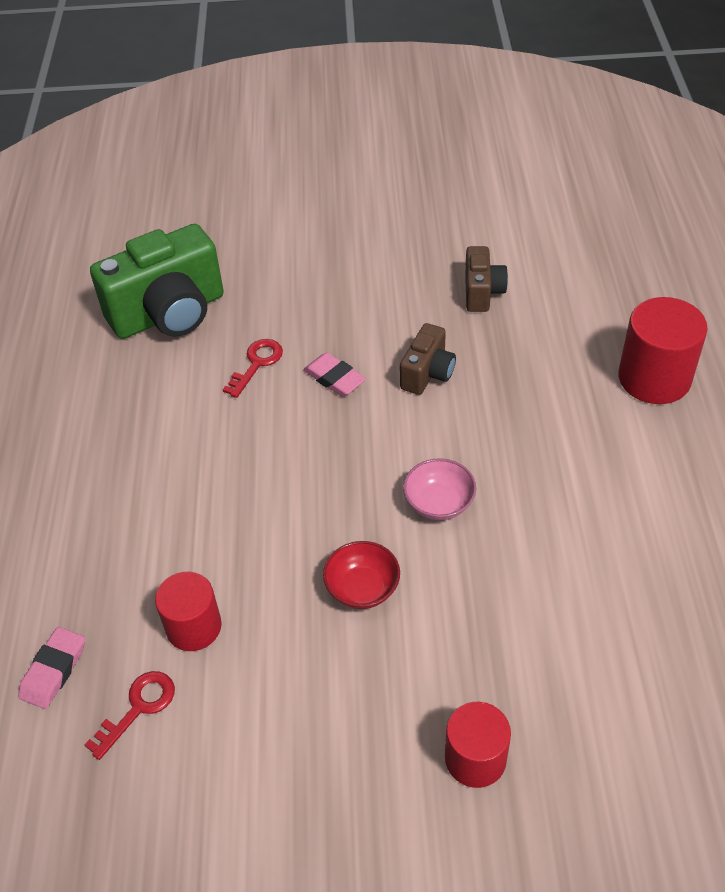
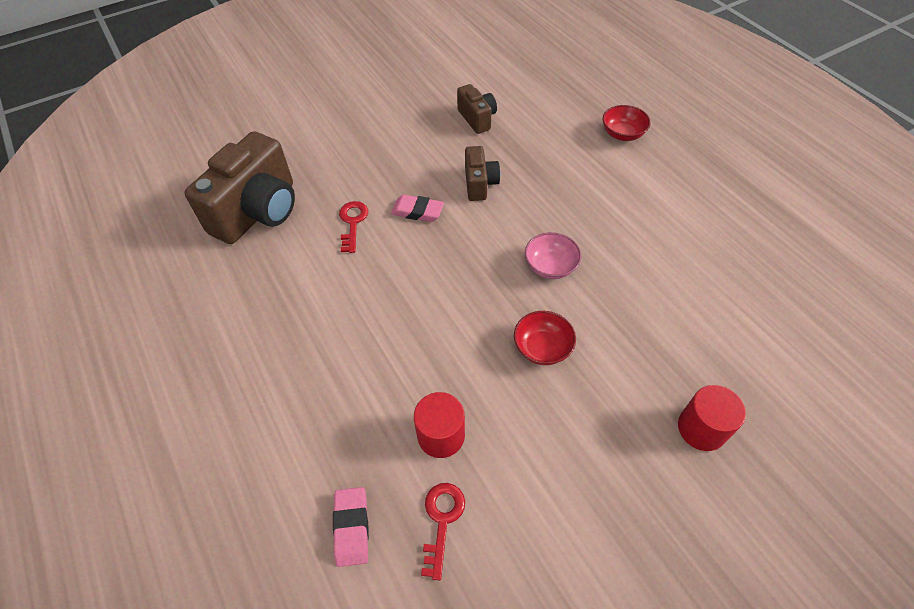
camera: 30 degrees left, 5 degrees up
green camera [90,224,224,339] -> brown camera [184,131,295,244]
red cylinder [618,297,708,404] -> red bowl [603,105,651,141]

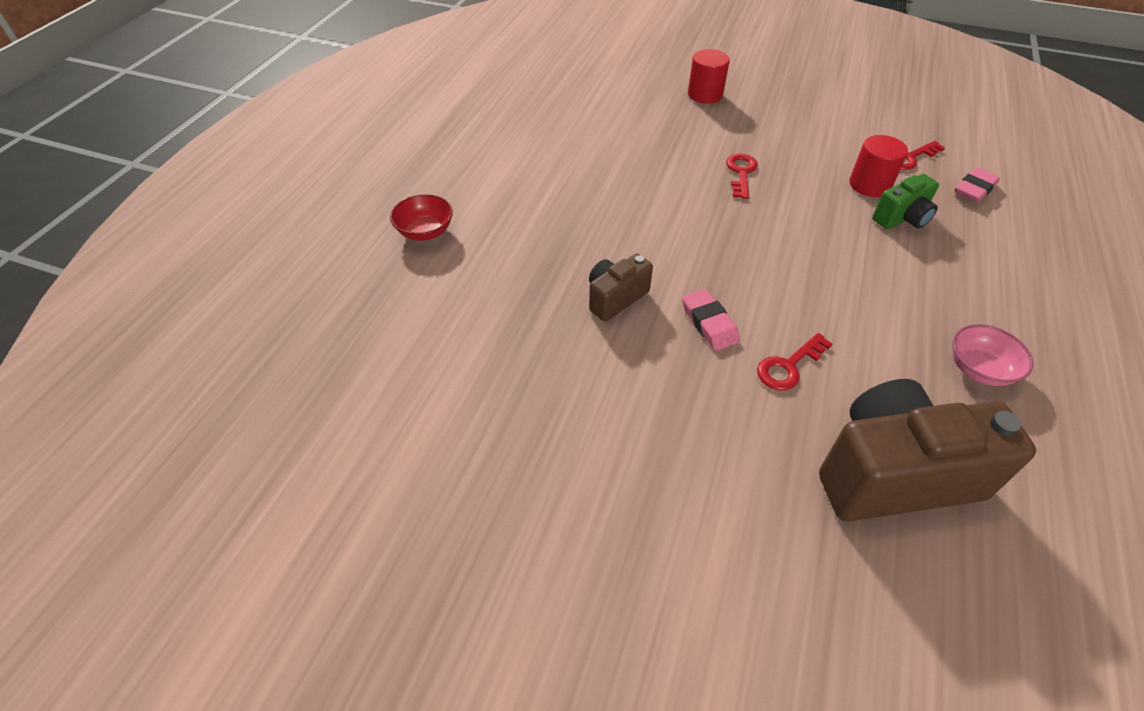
camera: 130 degrees left, 5 degrees down
brown camera [457,84,497,134] -> none
red bowl [514,311,576,365] -> red key [726,154,758,199]
pink bowl [525,232,581,279] -> pink bowl moved to [952,324,1033,386]
none -> green camera [872,174,939,229]

